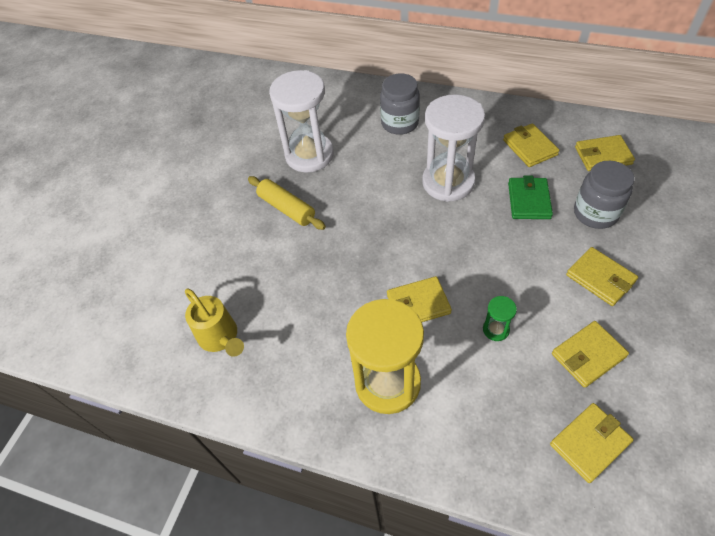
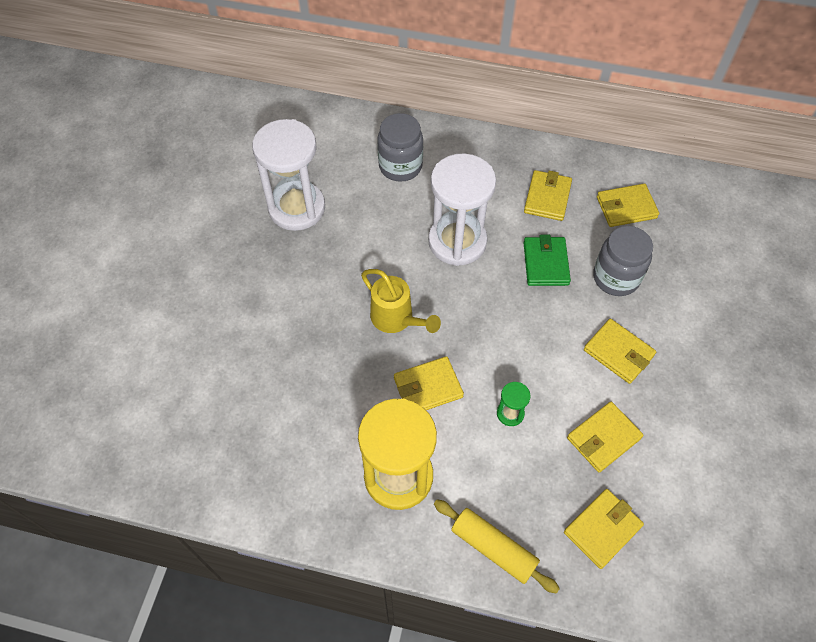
camera: 10 degrees left, 5 degrees up
yellow watering can [185,289,244,357] -> yellow watering can moved to [361,269,441,333]
yellow rolling pin [248,176,326,230] -> yellow rolling pin moved to [434,500,560,594]
yellow wallet [503,123,559,167] -> yellow wallet turned 45 degrees clockwise [524,170,572,221]

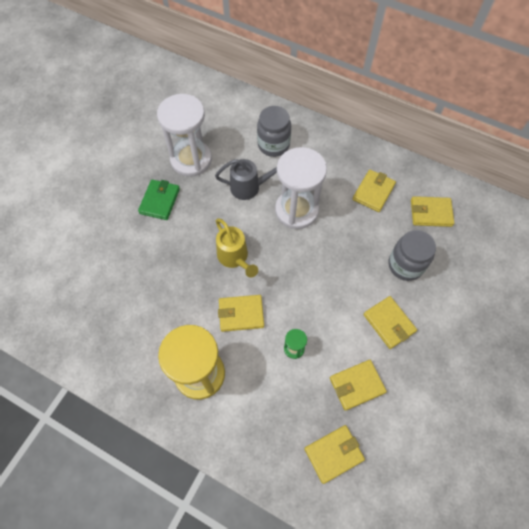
camera: 15 degrees right, 5 degrees up
yellow rolling pin [434,500,560,594] -> none
green wallet [523,235,571,286] -> green wallet moved to [138,179,180,220]
none -> grey watering can [215,159,277,200]

